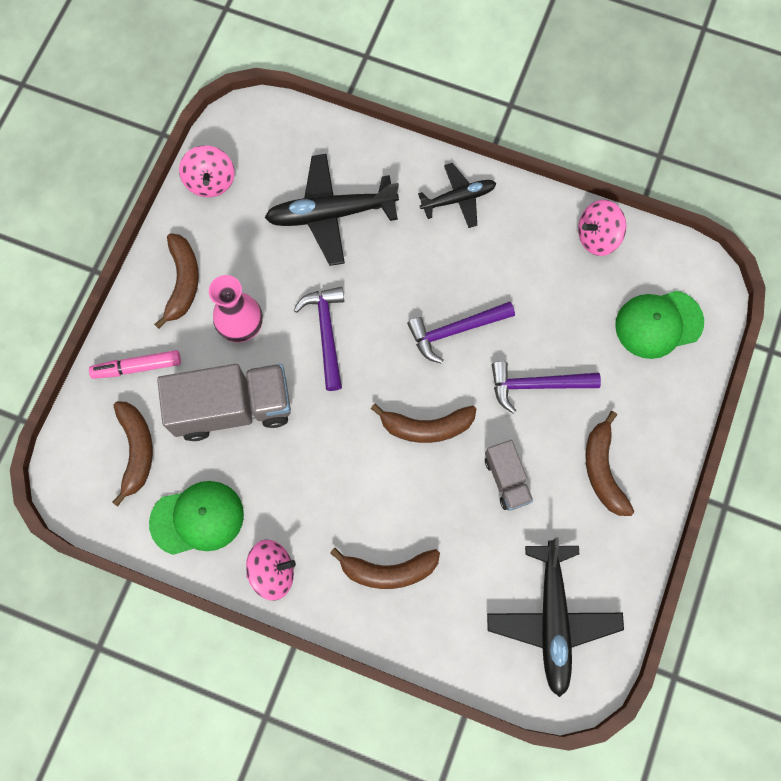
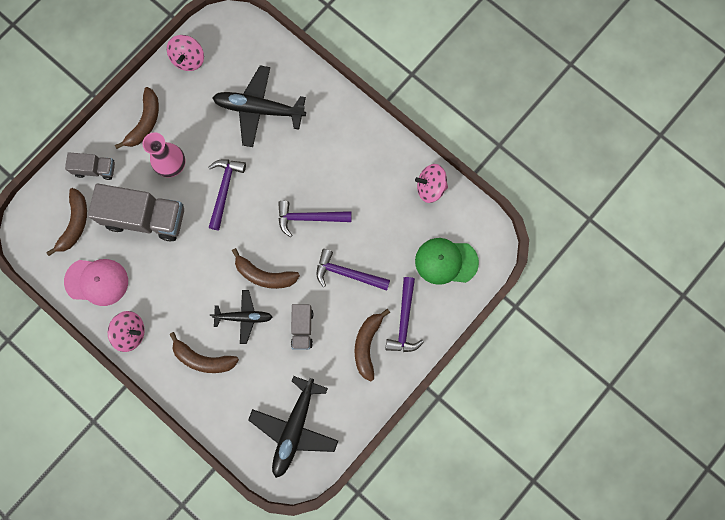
camera: 20 degrees right, 5 degrees up
pink marker [89,350,181,379] -> grey truck [65,152,115,180]
green cap [149,481,244,555] -> pink cap [64,259,128,306]
black plane [418,163,496,228] -> black plane moved to [210,290,272,344]
none -> purple hammer [385,277,424,352]

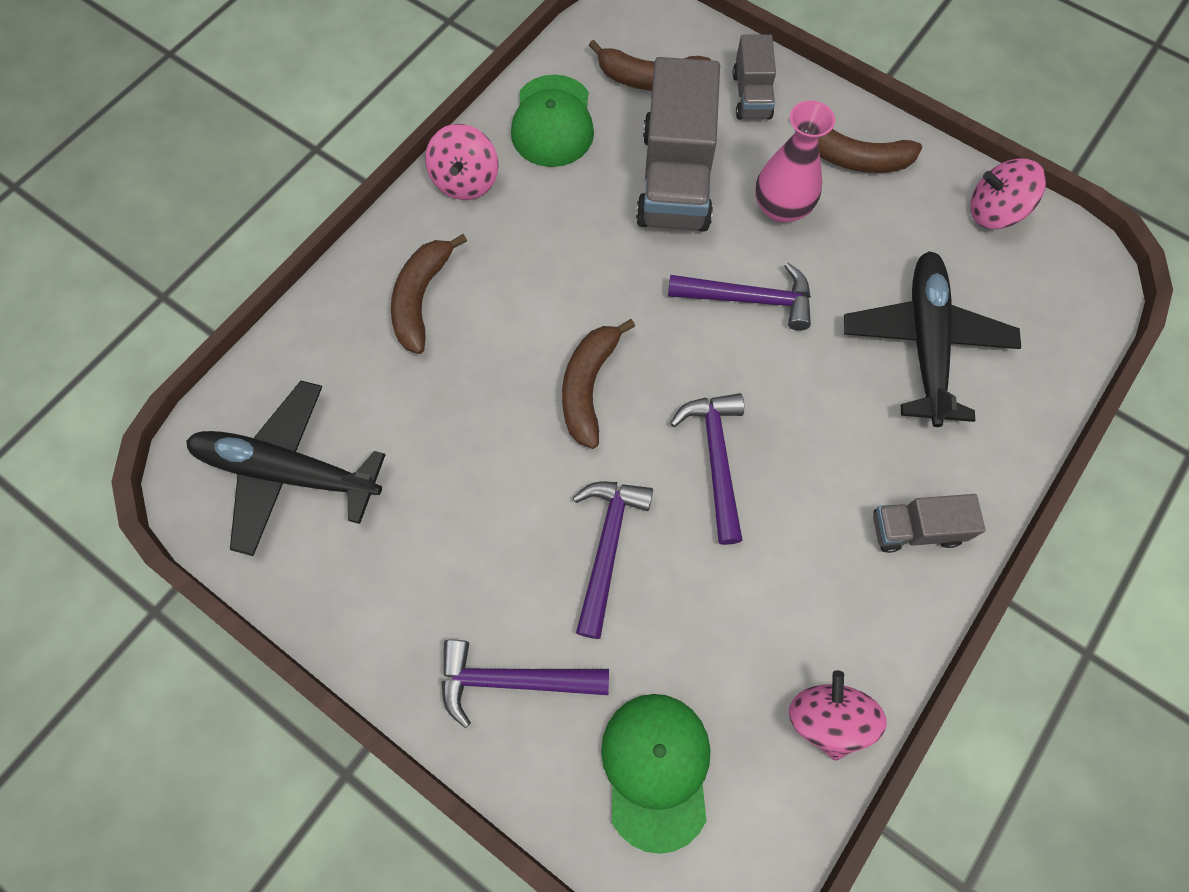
camera: 85 degrees right, 10 degrees down
pink cap [64,259,128,306] -> green cap [511,75,594,167]
black plane [210,290,272,344] -> none
grey truck [291,304,313,350] -> grey truck moved to [873,494,986,553]
brown banana [354,309,390,381] -> none

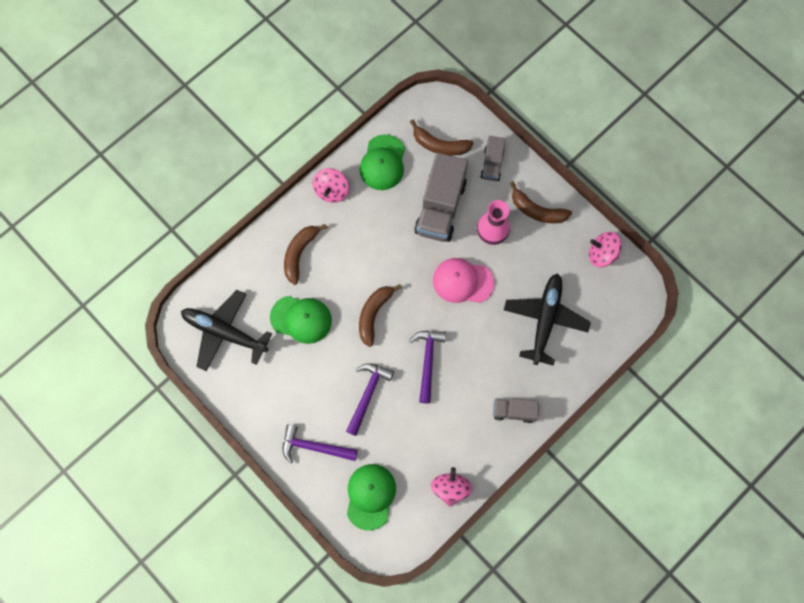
camera: 10 degrees right, 5 degrees up
purple hammer [668,263,811,331] -> pink cap [433,258,494,303]
none -> green cap [270,296,332,344]

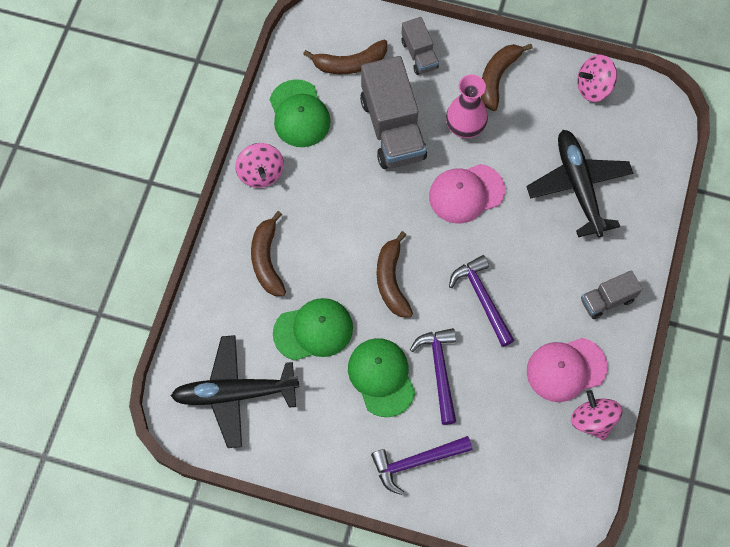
camera: 30 degrees left, 5 degrees down
green cap [347,464,396,531] -> green cap moved to [348,338,415,417]
brown banana [510,181,572,223] -> brown banana turned 120 degrees clockwise [481,44,533,111]
none -> pink cap [527,338,608,402]

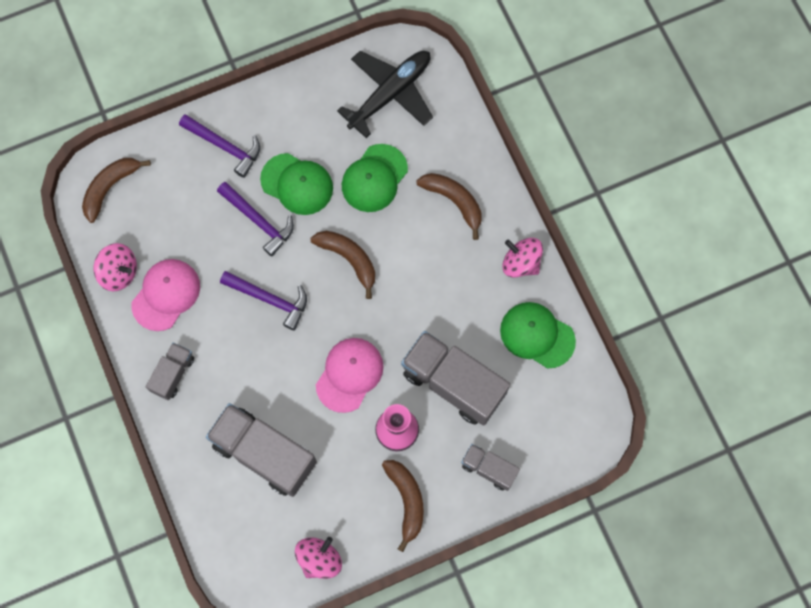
camera: 140 degrees right, 5 degrees up
brown banana [303,40,387,74] -> brown banana moved to [82,158,151,223]
purple hammer [371,436,472,495] -> purple hammer turned 90 degrees clockwise [179,114,260,178]
black plane [526,130,633,238] -> grey truck [206,403,317,497]

